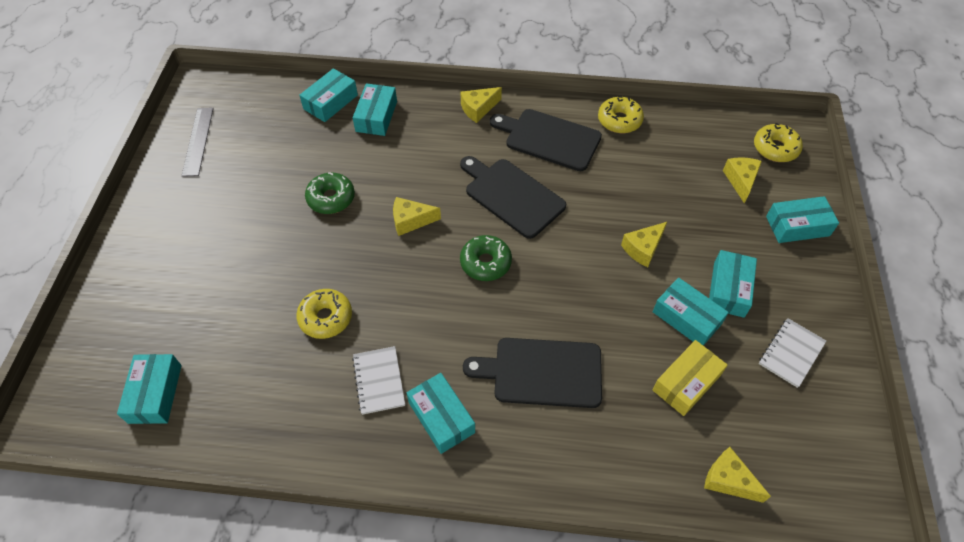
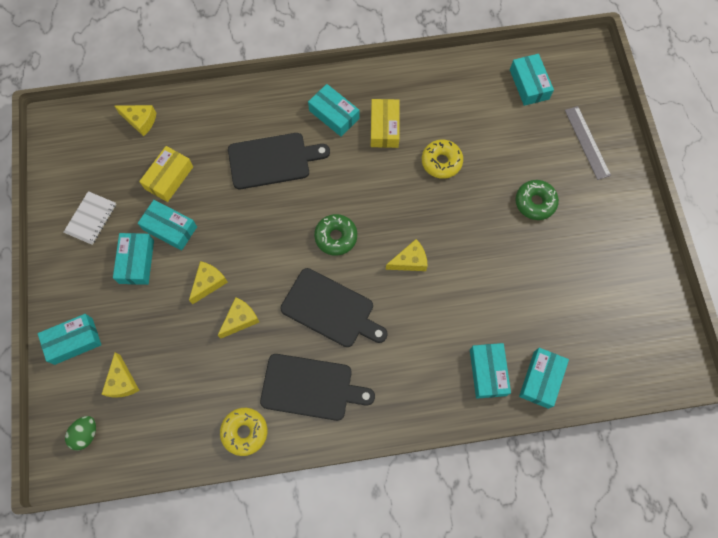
camera: 165 degrees right, 15 degrees up
grey ruler [181,107,214,177] -> grey ruler moved to [565,106,611,180]
green donut [305,172,355,214] -> green donut moved to [515,180,559,220]
white notebook [352,346,405,415] -> yellow box [371,99,400,148]
yellow cheese [461,87,502,123] -> yellow cheese moved to [218,297,259,339]
yellow donut [754,123,803,162] -> green egg [65,416,96,450]

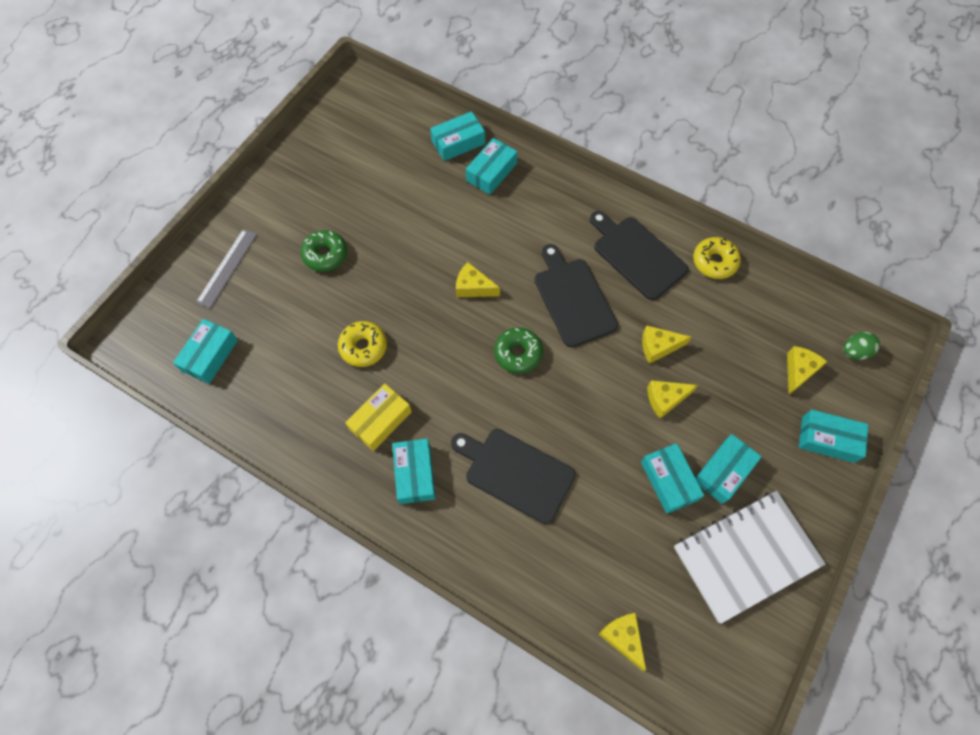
camera: 140 degrees left, 5 degrees down
white notebook [64,191,116,245] -> white notebook [674,491,826,624], size x1.99
yellow box [139,146,193,202] -> none

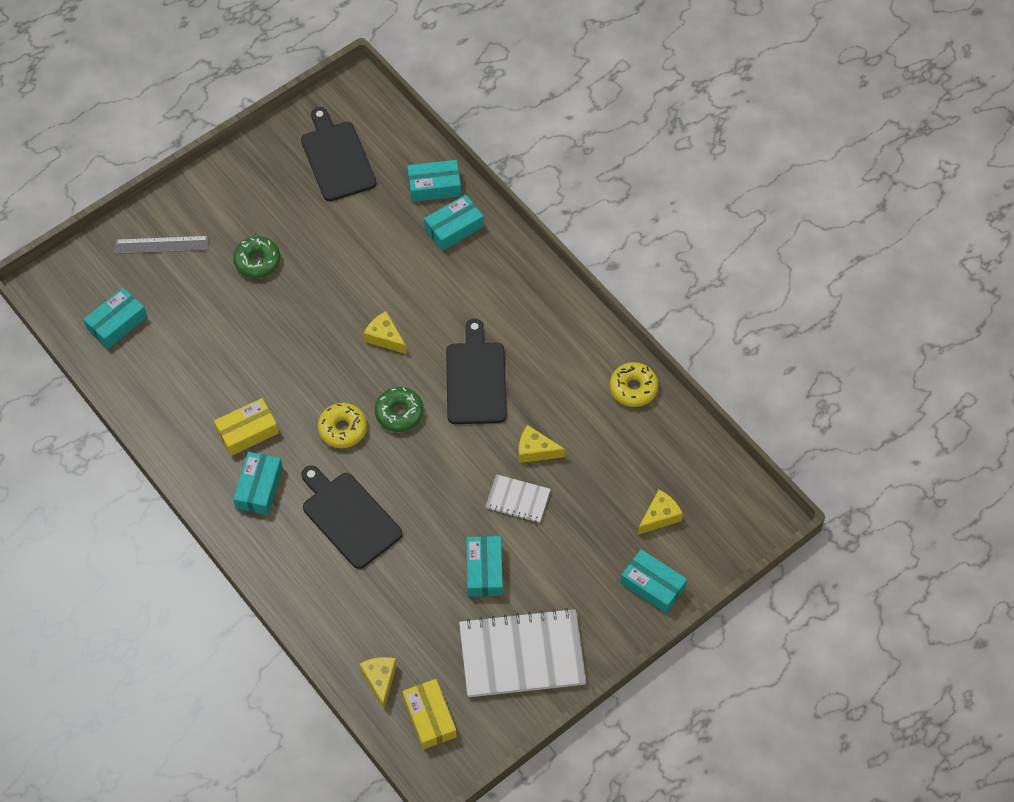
camera: 20 degrees right, 5 degrees down
grey ruler [196,229,257,308] -> grey ruler turned 45 degrees clockwise [114,236,209,254]
yellow donut [338,321,387,367] -> yellow donut moved to [318,403,367,448]
black cutting board [590,211,689,300] -> black cutting board moved to [301,107,376,201]
yellow cheese [647,380,698,419] -> white notebook [486,474,551,523]
turquoise box [696,434,762,504] -> none
green egg [843,332,880,360] -> none
none -> yellow box [402,679,457,750]

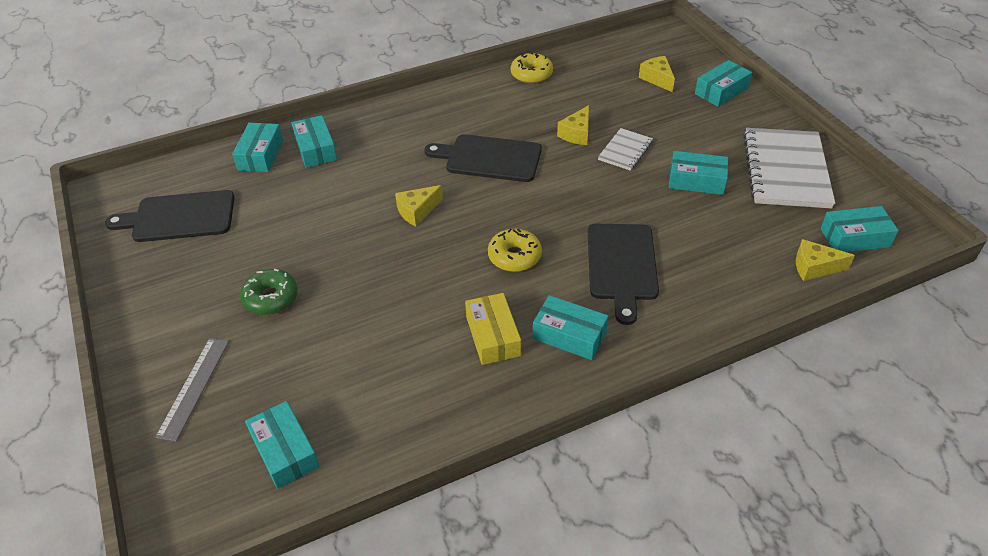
camera: 75 degrees left, 15 degrees down
black cutting board [301,465,402,569] -> black cutting board turned 60 degrees counterclockwise [588,224,659,325]
green donut [375,387,424,432] -> none
yellow box [402,679,457,750] -> turquoise box [821,206,899,252]

